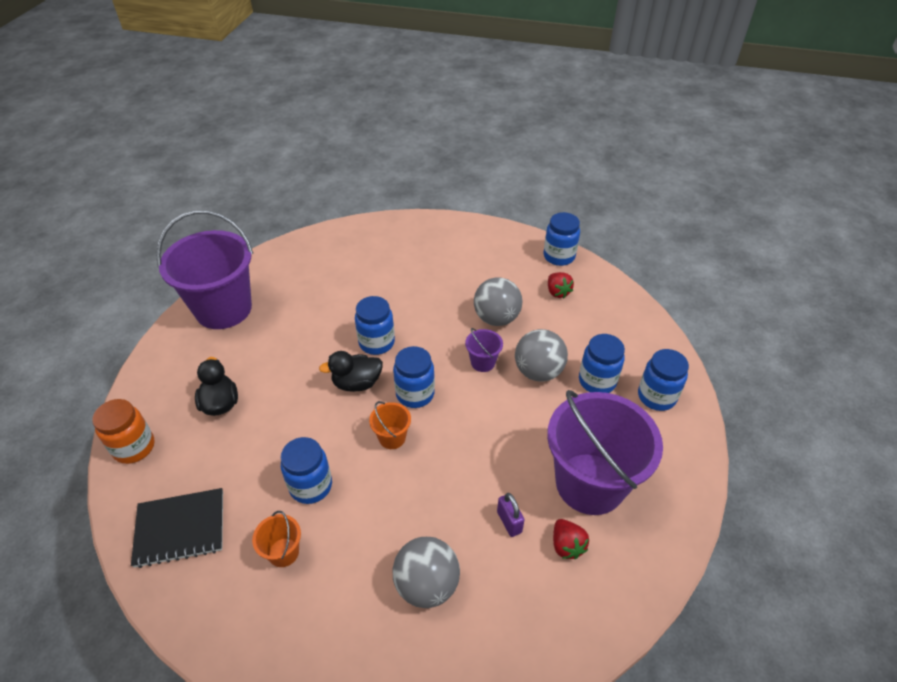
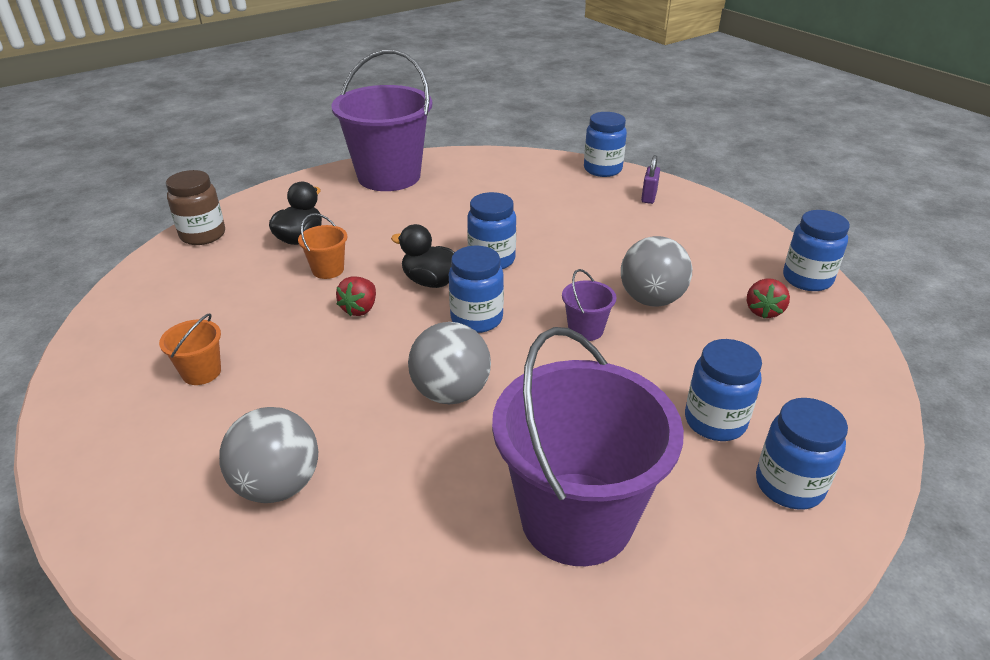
camera: 40 degrees right, 10 degrees down
orange jar [92,399,154,464] -> brown jar [166,170,225,245]
black notebook [131,488,223,568] -> none
blue jar [281,437,332,504] -> blue jar moved to [584,112,627,177]
orange bucket [369,401,411,449] -> orange bucket moved to [298,213,347,279]
purple padlock [497,493,525,537] -> purple padlock moved to [641,155,660,204]
grey ball [515,329,568,381] -> grey ball moved to [408,322,491,404]
red strawberry [553,519,589,559] -> red strawberry moved to [336,276,376,316]

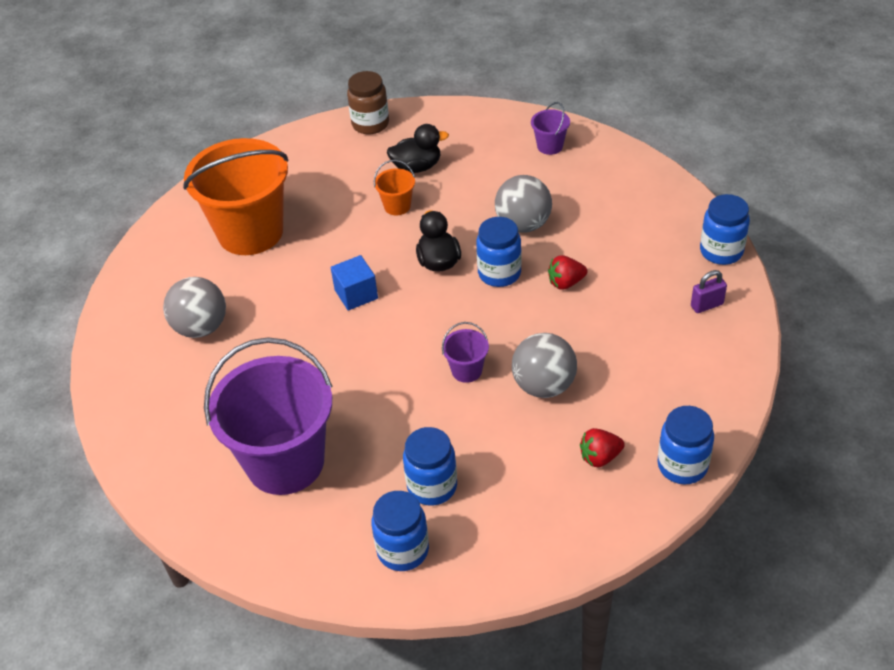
camera: 55 degrees right, 10 degrees up
orange bucket [159,313,221,385] -> orange bucket [183,138,289,255], size x2.43
purple bucket [331,49,432,191] -> purple bucket [531,102,570,155], size x0.41
red strawberry [336,276,376,316] -> red strawberry moved to [548,255,587,290]
grey ball [408,322,491,404] -> grey ball moved to [495,175,552,233]
blue jar [449,246,504,333] -> none
none -> blue cube [331,255,378,311]

